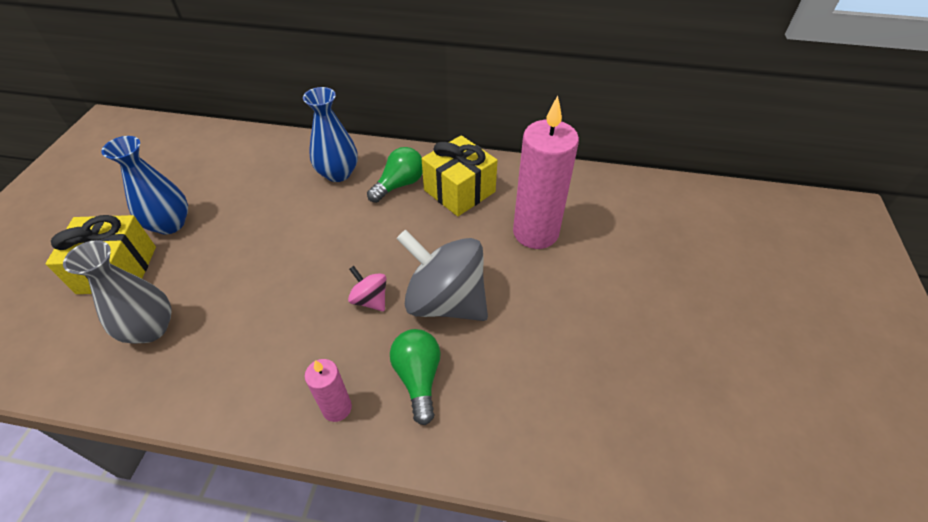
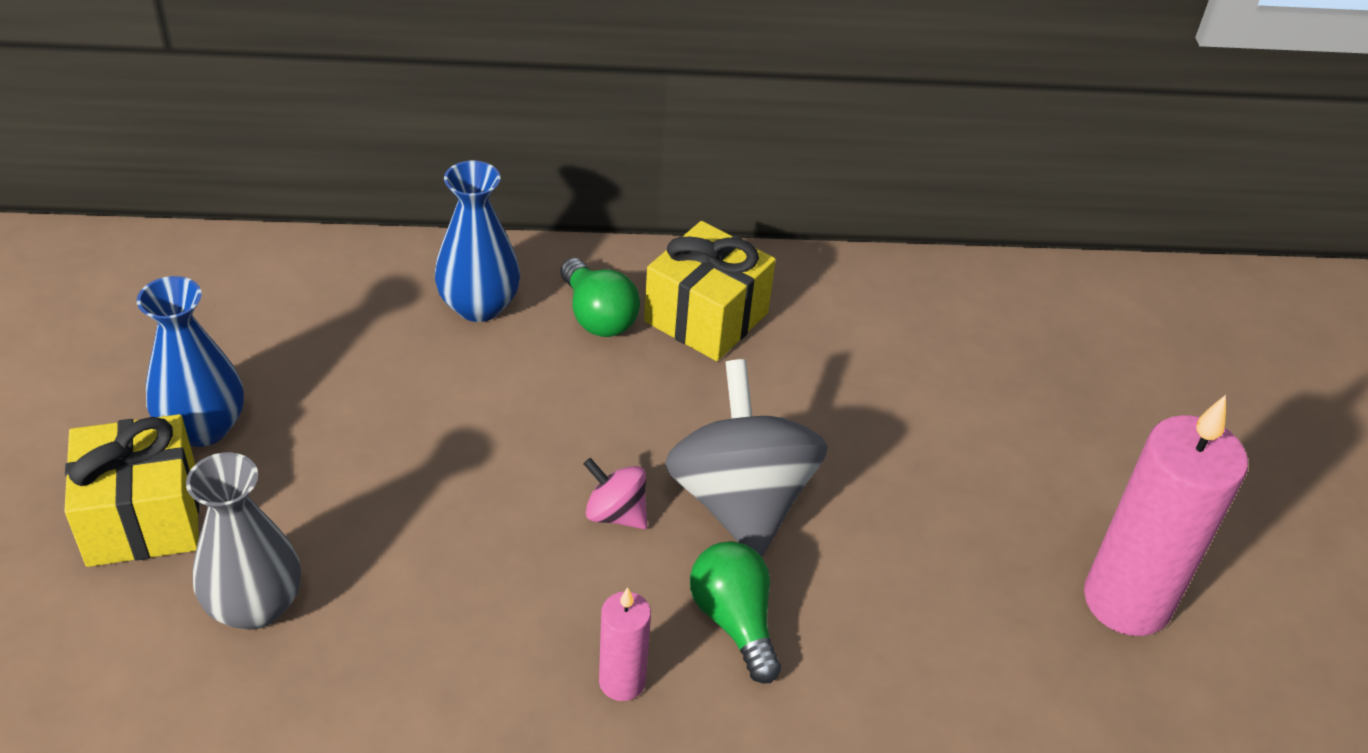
camera: 15 degrees left, 5 degrees down
green light bulb [367,147,423,203] -> green light bulb turned 120 degrees clockwise [561,258,640,337]
grey spinning top [396,229,488,321] -> grey spinning top turned 60 degrees clockwise [665,359,828,557]
pink candle [513,96,579,249] -> pink candle moved to [1084,395,1248,636]

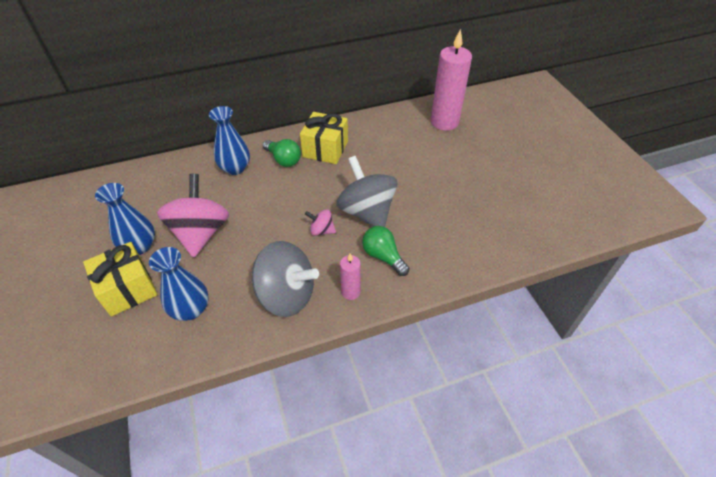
camera: 15 degrees left, 5 degrees up
grey vase [186,452,301,630] -> blue vase [149,247,209,321]
pink candle [1084,395,1248,636] -> pink candle moved to [431,29,472,131]
none -> pink spinning top [157,174,229,258]
none -> grey spinning top [252,241,319,317]

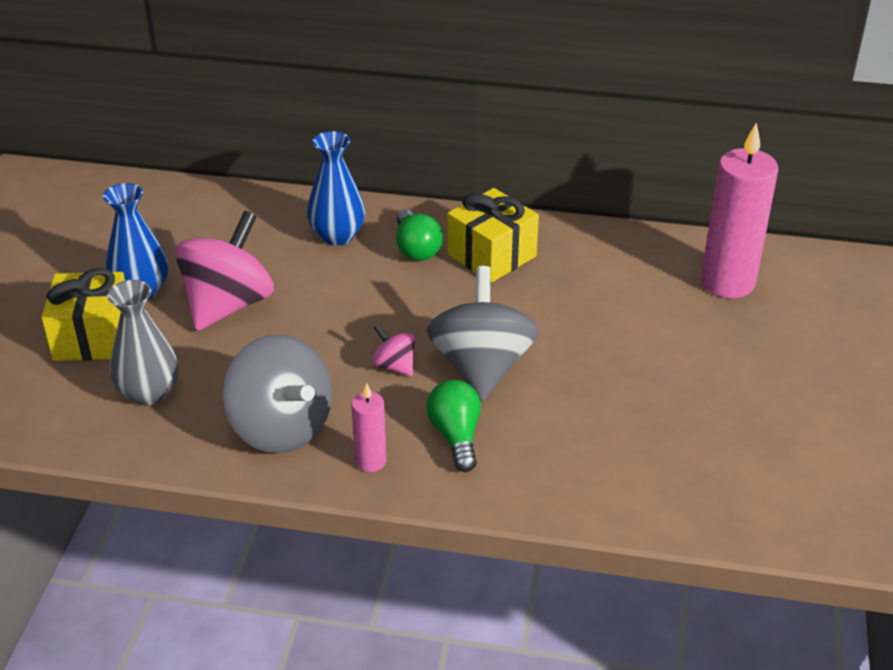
camera: 30 degrees right, 10 degrees down
blue vase [149,247,209,321] -> grey vase [107,280,178,406]

